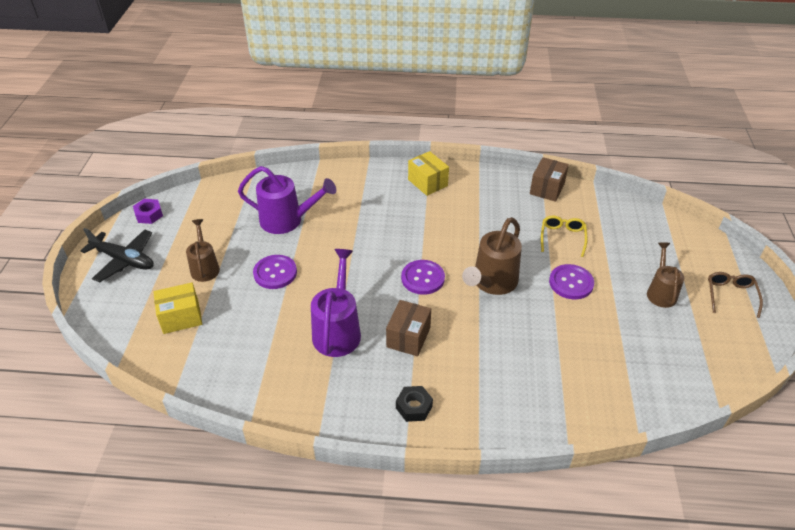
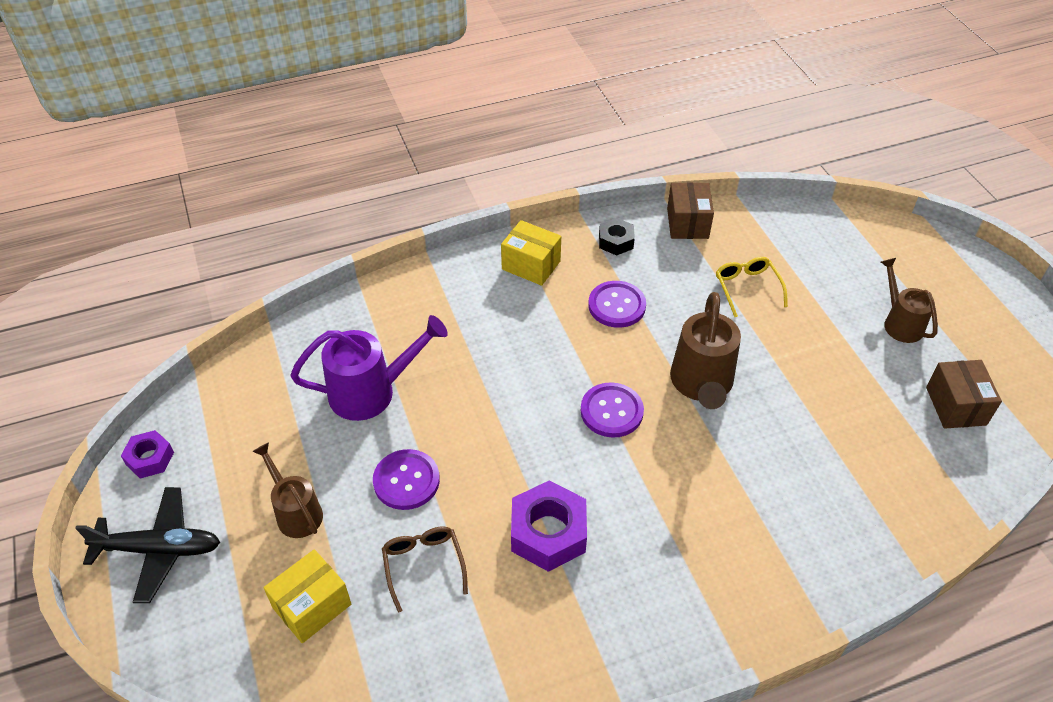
camera: 25 degrees left, 5 degrees up
purple watering can [311,249,361,357] -> purple nut [511,480,587,572]
brown box [386,300,431,356] -> brown box moved to [926,360,1002,429]
black nut [396,386,433,422] -> black nut moved to [599,218,635,255]
purple button [549,264,594,299] -> purple button moved to [588,281,646,328]
brown glasses [708,272,763,318] -> brown glasses moved to [382,527,468,613]

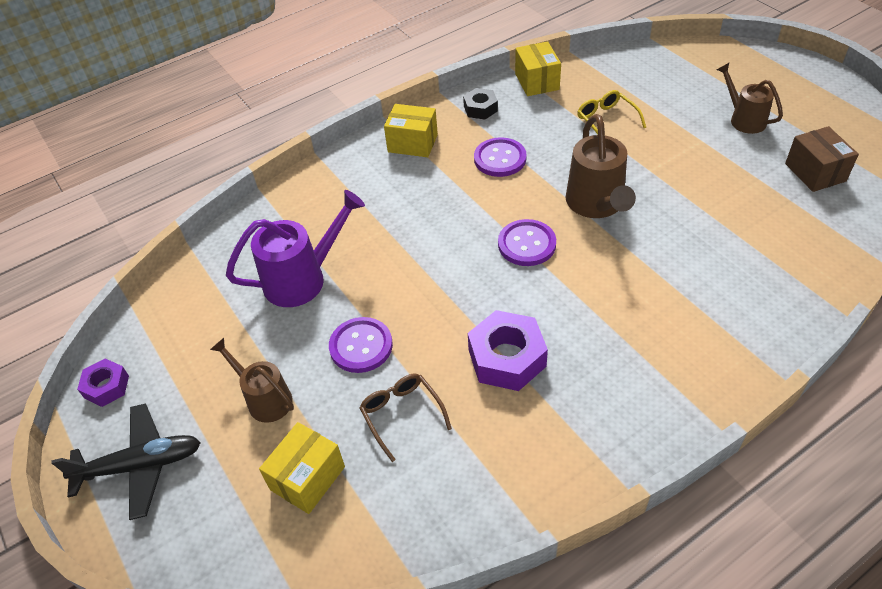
camera: 10 degrees left, 0 degrees up
brown box [667,182,714,239] -> yellow box [515,41,561,96]

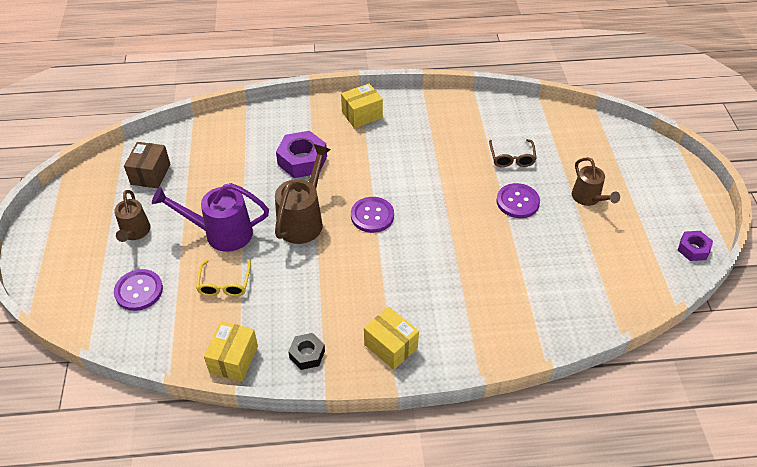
camera: 155 degrees left, 0 degrees up
black plane [51,403,201,520] -> none
purple watering can [226,190,365,307] -> purple watering can moved to [152,183,269,252]
yellow box [259,422,345,514] -> yellow box moved to [341,83,383,128]
purple nut [468,310,548,391] -> purple nut moved to [276,131,327,178]
purple button [474,137,527,177] -> purple button moved to [114,269,163,311]

